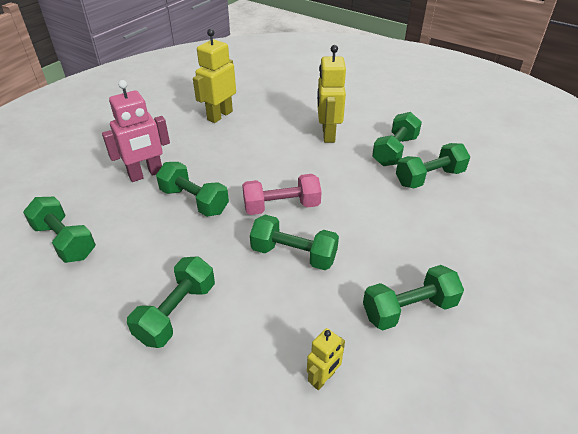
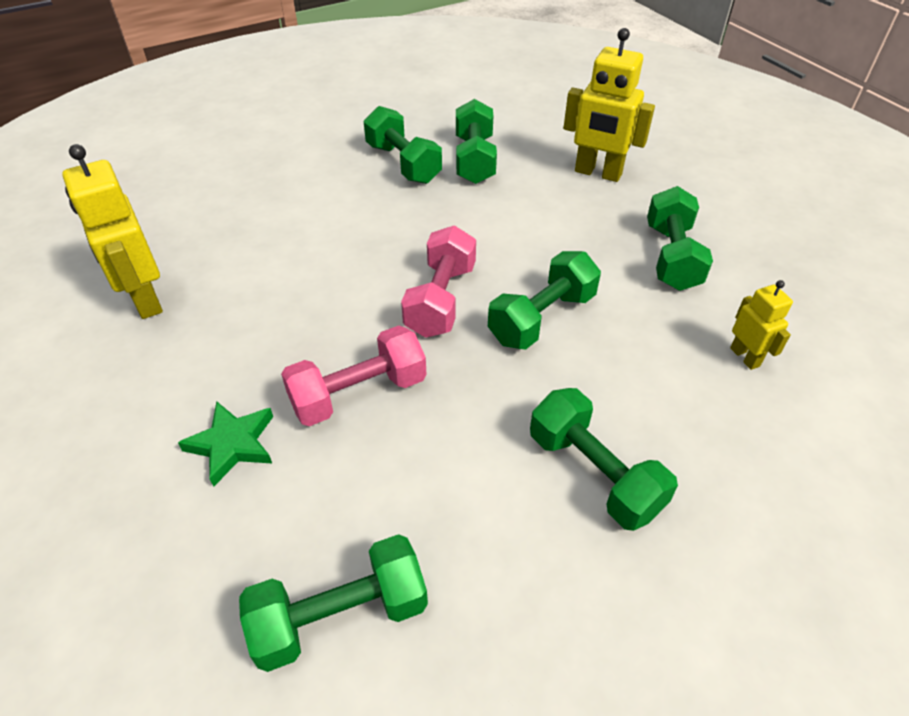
camera: 65 degrees left, 5 degrees up
pink robot [102,80,170,182] -> green star [178,401,273,487]
green dumbbell [156,162,229,217] -> pink dumbbell [281,325,427,426]
yellow robot [317,45,346,143] -> yellow robot moved to [563,28,655,182]

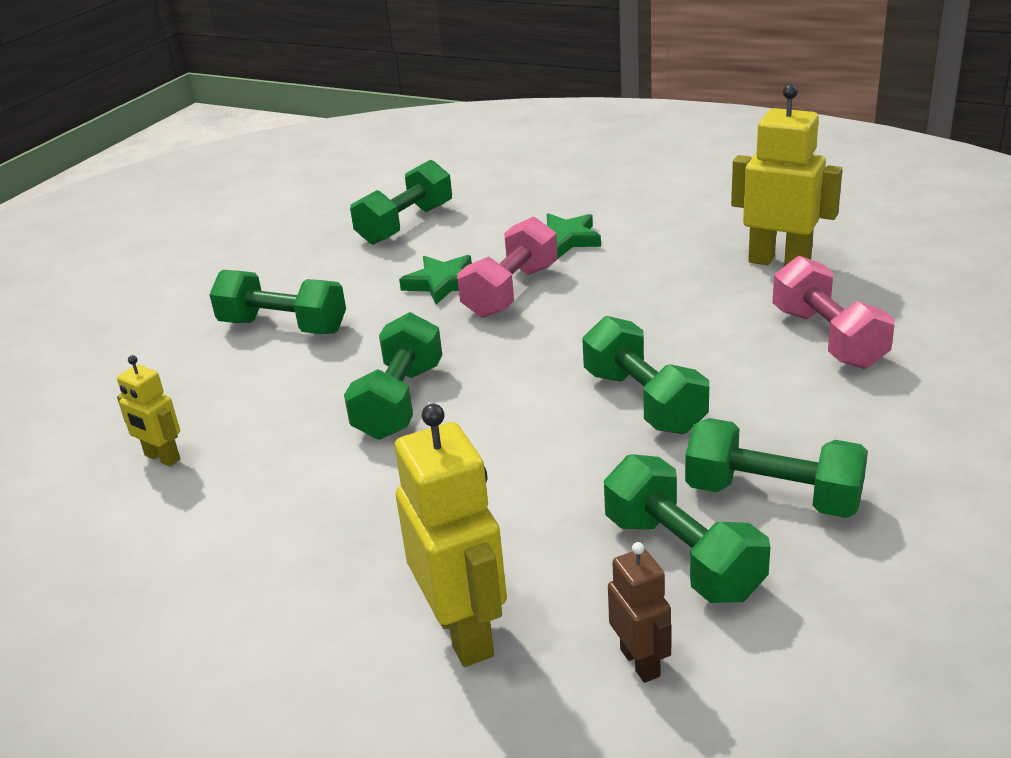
camera: 150 degrees right, 15 degrees down
pink dumbbell [401,226,476,338] -> pink dumbbell moved to [772,256,895,369]
yellow robot [563,28,655,182] -> yellow robot turned 75 degrees clockwise [395,404,507,667]
green dumbbell [647,186,713,291] -> green dumbbell moved to [582,316,709,434]
none -> green star [399,255,472,304]
none -> brown robot [608,542,671,683]

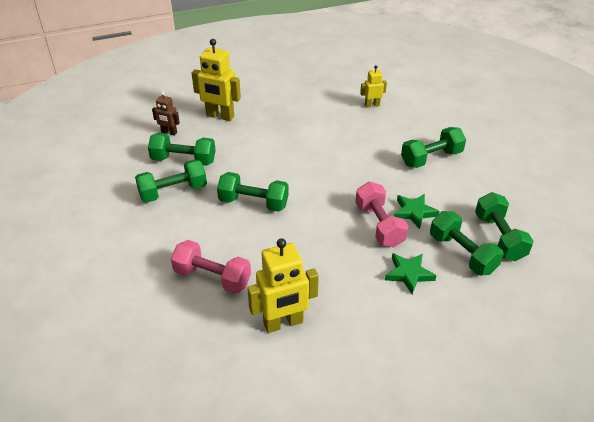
camera: 130 degrees right, 10 degrees up
green dumbbell [344,312,442,440] -> green dumbbell moved to [430,211,504,275]

